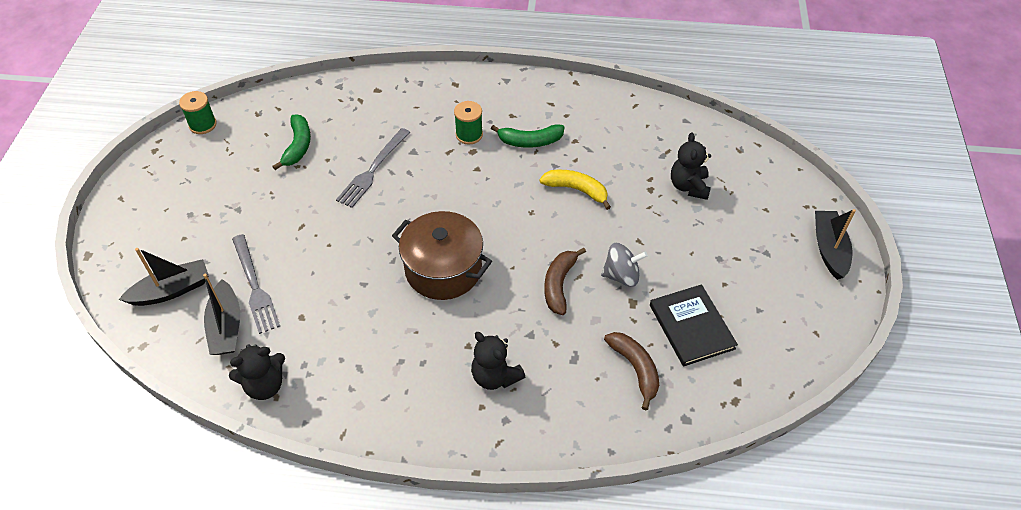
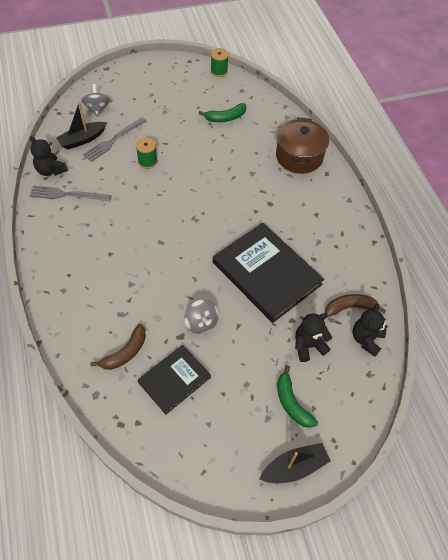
camera: 65 degrees right, 5 degrees up
black boat [119,248,209,306] -> grey spinning top [81,84,110,117]
grey fork [336,128,410,208] -> grey fork moved to [29,185,112,202]
brown pot [392,211,492,300] -> brown pot moved to [276,117,329,174]
green spool [454,101,483,145] -> green spool moved to [136,137,158,169]
black teddy bear [471,332,525,390] -> black teddy bear moved to [352,304,388,357]
green banana [491,124,565,148] -> green banana moved to [277,365,318,428]
yellow banana [539,170,611,210] -> black book [213,223,324,323]
brown banana [544,248,586,315] -> brown banana moved to [325,294,386,317]

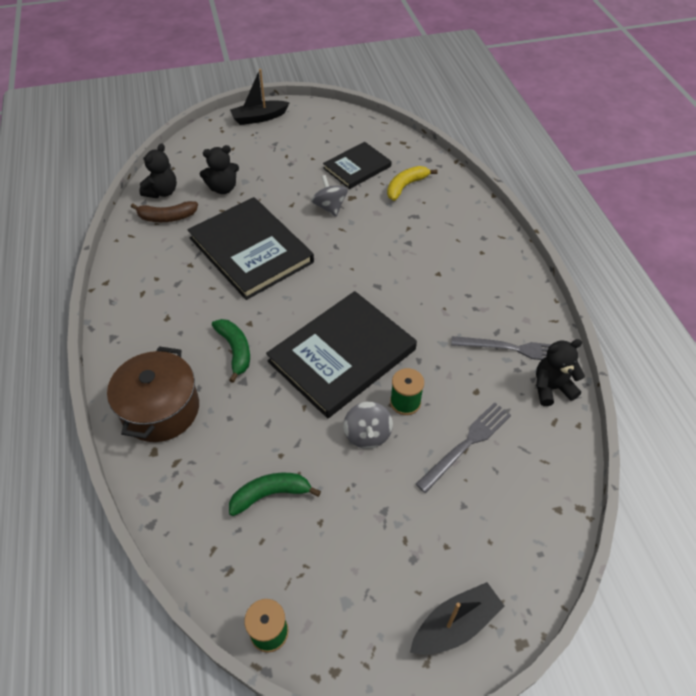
camera: 175 degrees left, 5 degrees down
black teddy bear [30,136,68,176] -> black teddy bear turned 60 degrees counterclockwise [536,339,585,406]
black boat [56,102,107,150] -> black boat moved to [410,582,504,655]
grey spinning top [81,84,110,117] -> grey spinning top moved to [343,402,393,449]
brown banana [90,324,146,370] -> yellow banana [387,166,438,201]
green banana [277,365,318,428] -> green banana moved to [212,319,250,383]
none -> black book [266,291,417,418]

